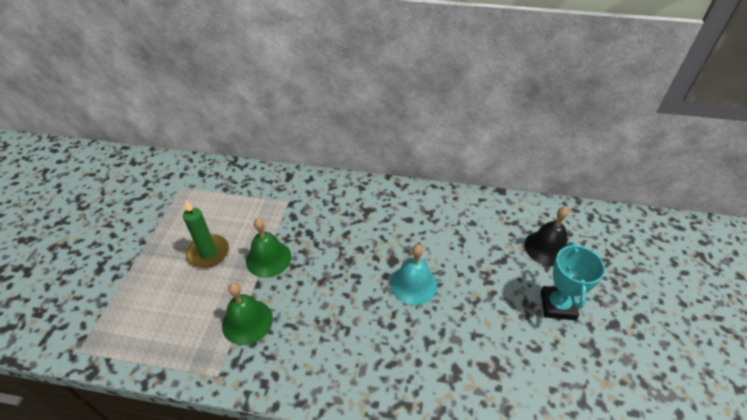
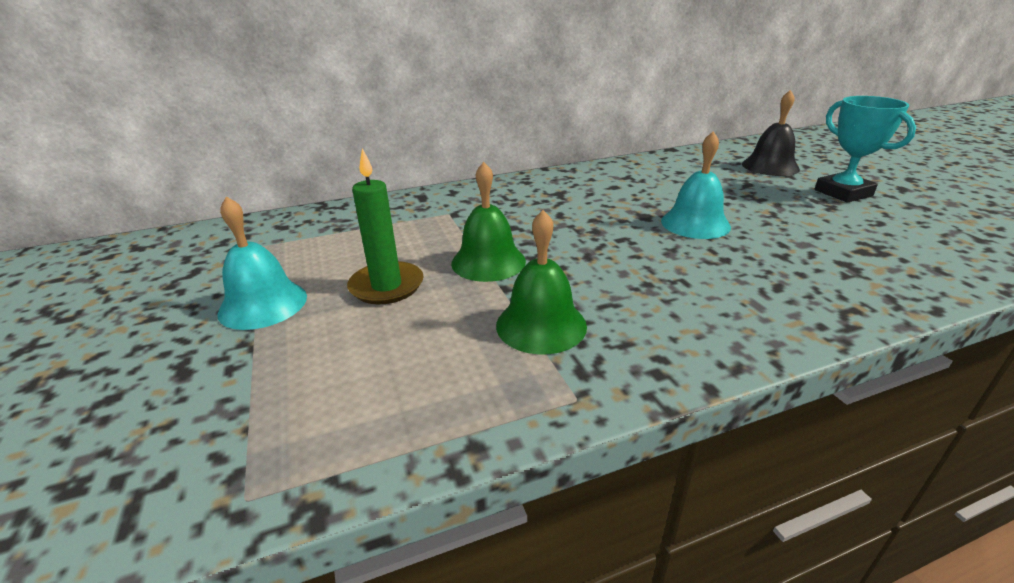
camera: 30 degrees left, 15 degrees down
none -> turquoise bell [217,196,307,330]

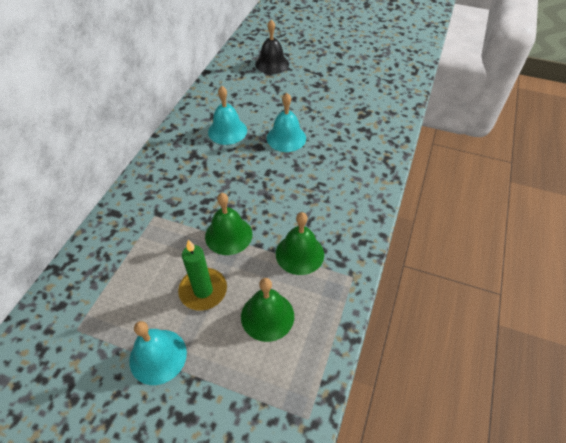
camera: 50 degrees left, 20 degrees up
turquoise trophy [815,96,916,203] -> none
none -> turquoise bell [208,86,247,145]
none -> green bell [241,278,294,342]

